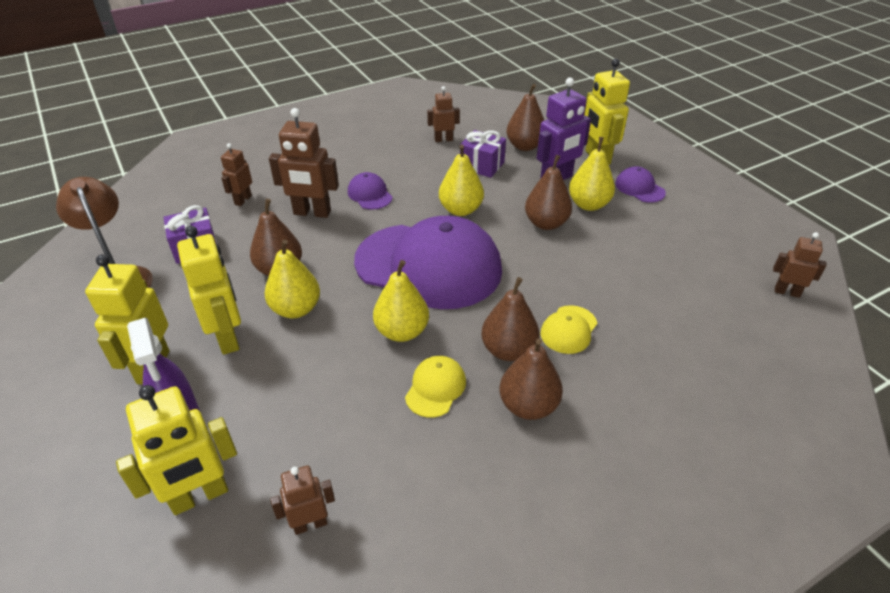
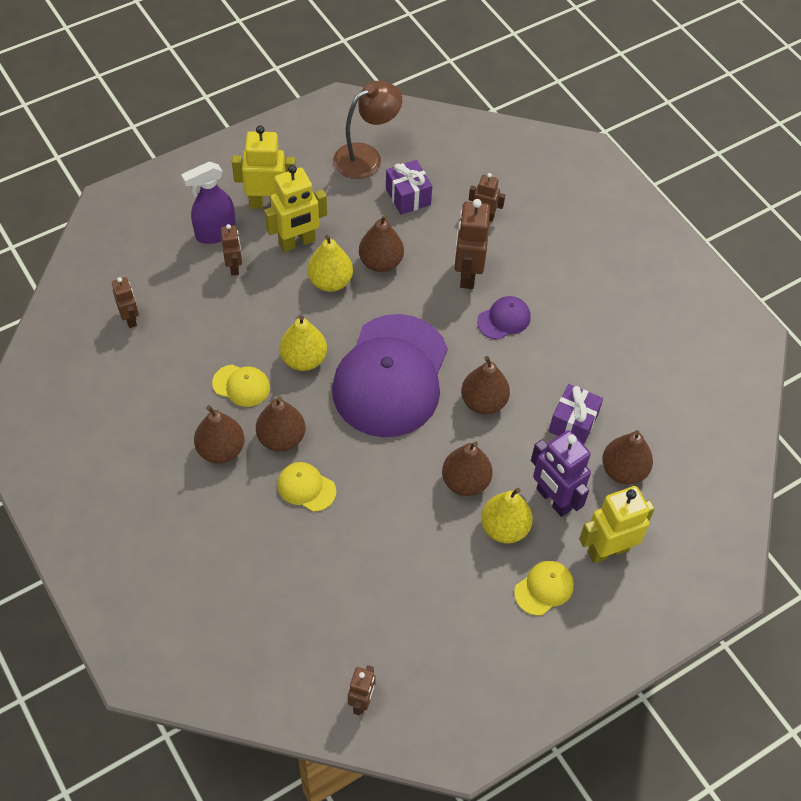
camera: 85 degrees right, 15 degrees up
yellow robot [116,385,237,515] -> none
brown robot [427,86,460,142] -> brown robot moved to [221,224,242,276]
yellow pear [439,144,484,216] -> brown pear [461,356,510,414]
purple cap [615,166,666,203] -> yellow cap [514,561,574,616]

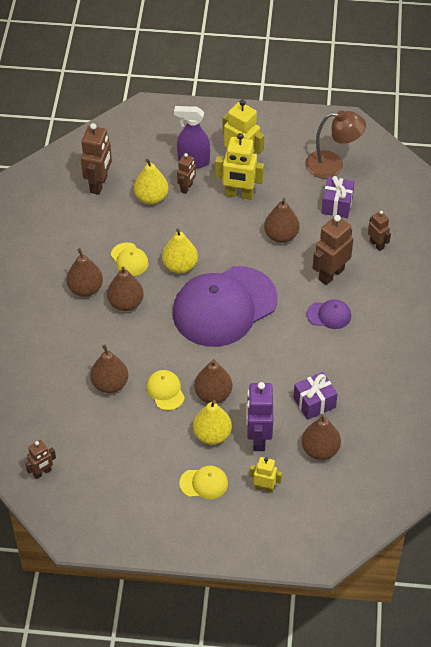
camera: 40 degrees right, 5 degrees down
brown robot [112,277,139,328] -> brown robot [81,123,112,195], size x1.72
yellow cap [277,462,336,512] -> yellow cap moved to [146,370,185,410]
yellow pear [307,235,353,292] -> yellow pear moved to [134,158,168,204]
brown pear [461,356,510,414] -> brown pear moved to [90,345,128,393]
yellow robot [579,486,655,563] -> yellow robot [249,457,282,493], size x0.58

